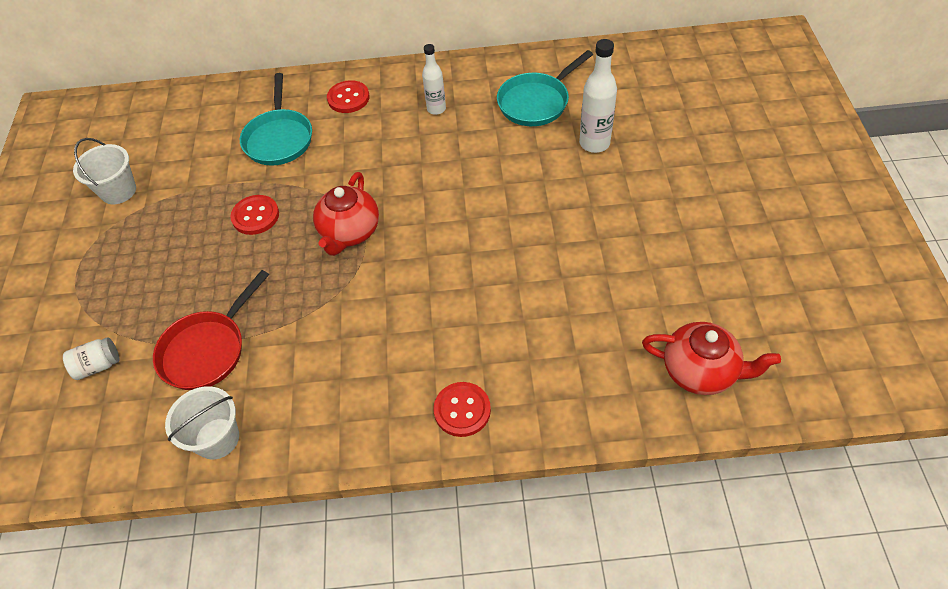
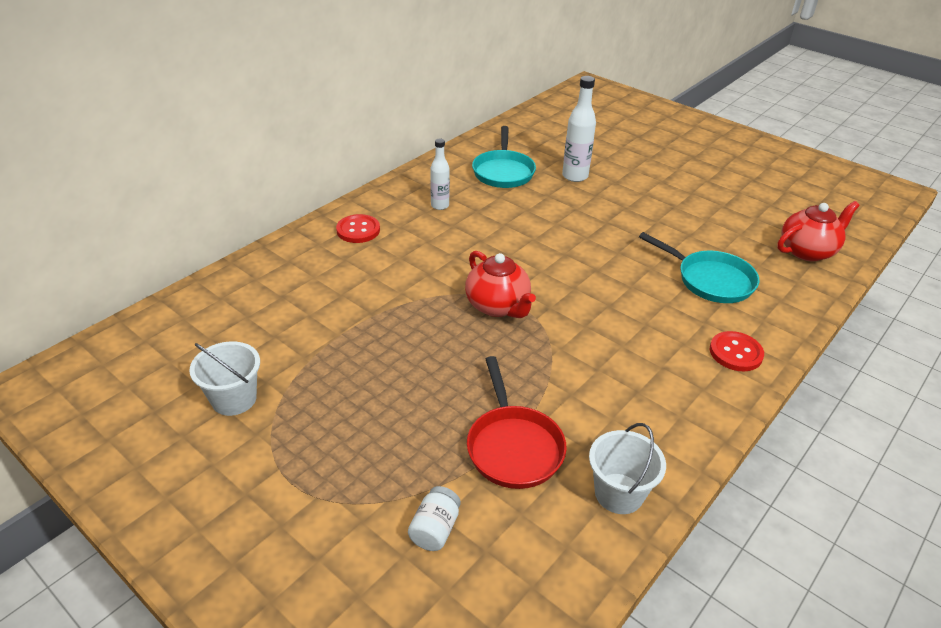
camera: 50 degrees left, 15 degrees down
red button [230,195,279,235] -> none
turquoise pan [240,73,312,166] -> turquoise pan moved to [639,232,759,303]

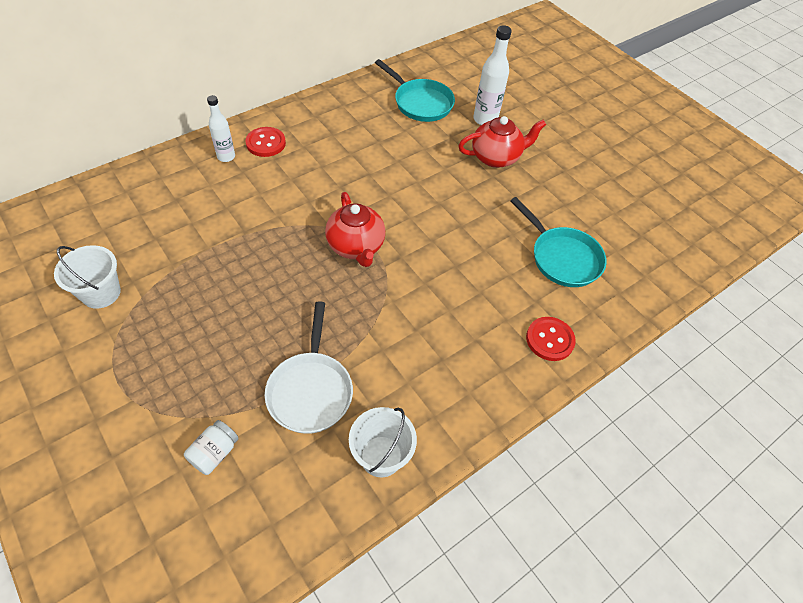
camera: 10 degrees right, 15 degrees up
white bottle [430,139,450,210] -> white bottle moved to [207,95,235,162]
red pan [467,356,567,489] -> white pan [265,301,353,434]
turquoise pan [472,126,536,188] -> turquoise pan turned 60 degrees counterclockwise [375,59,455,122]
red teapot [777,201,860,262] -> red teapot moved to [458,116,546,168]

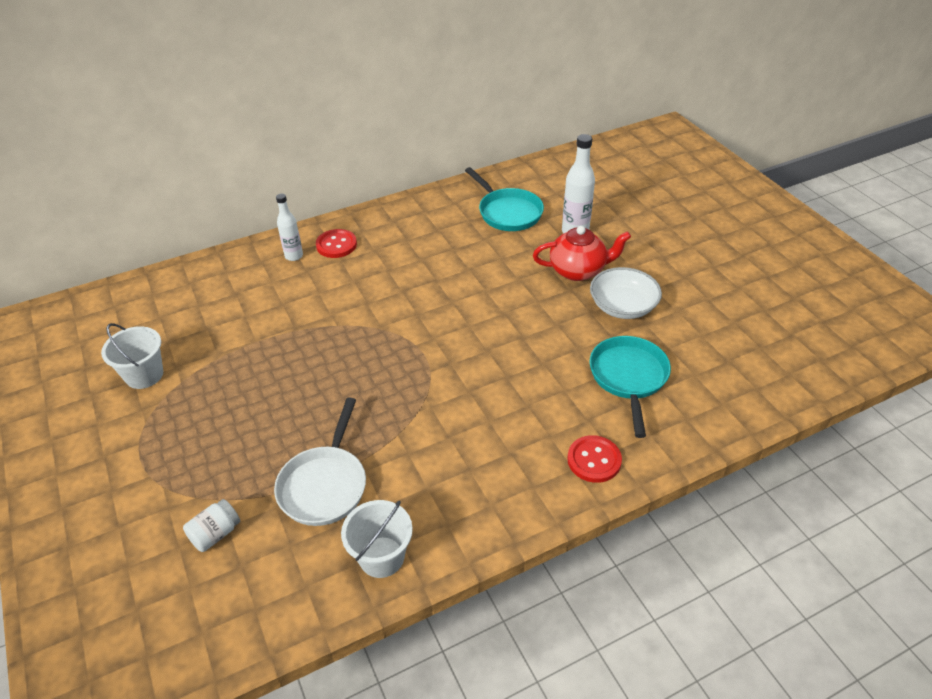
camera: 15 degrees right, 10 degrees down
red teapot [325,192,385,267] -> none
turquoise pan [510,197,607,287] -> turquoise pan turned 150 degrees counterclockwise [590,336,671,438]
none -> white bowl [590,267,662,319]

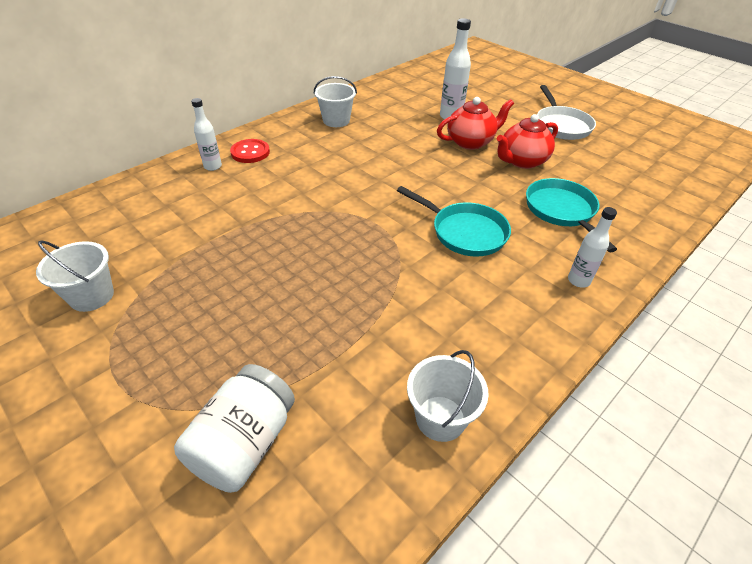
camera: 20 degrees left, 0 degrees up
white jar [183,499,240,552] -> white jar [174,364,295,493], size x1.83
white pan [274,397,366,526] -> white pan moved to [537,85,596,140]
turquoise pan [465,167,544,231] -> turquoise pan moved to [397,186,511,257]
red button [567,435,622,483] -> white bottle [568,207,617,288]
white bowl [590,267,662,319] -> red teapot [497,114,558,169]
none -> white bucket [314,76,357,127]

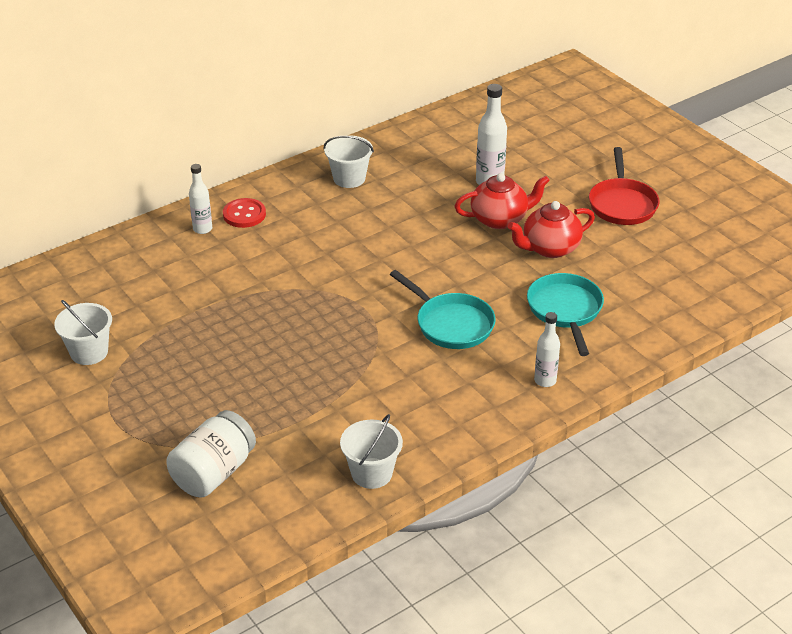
camera: 10 degrees right, 5 degrees down
white pan [537,85,596,140] -> red pan [589,147,659,225]

